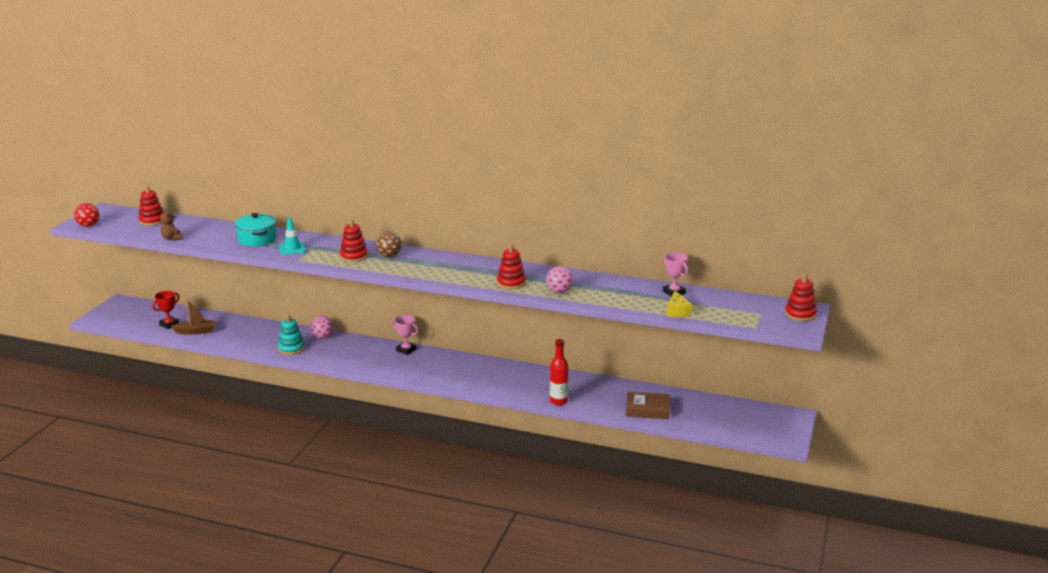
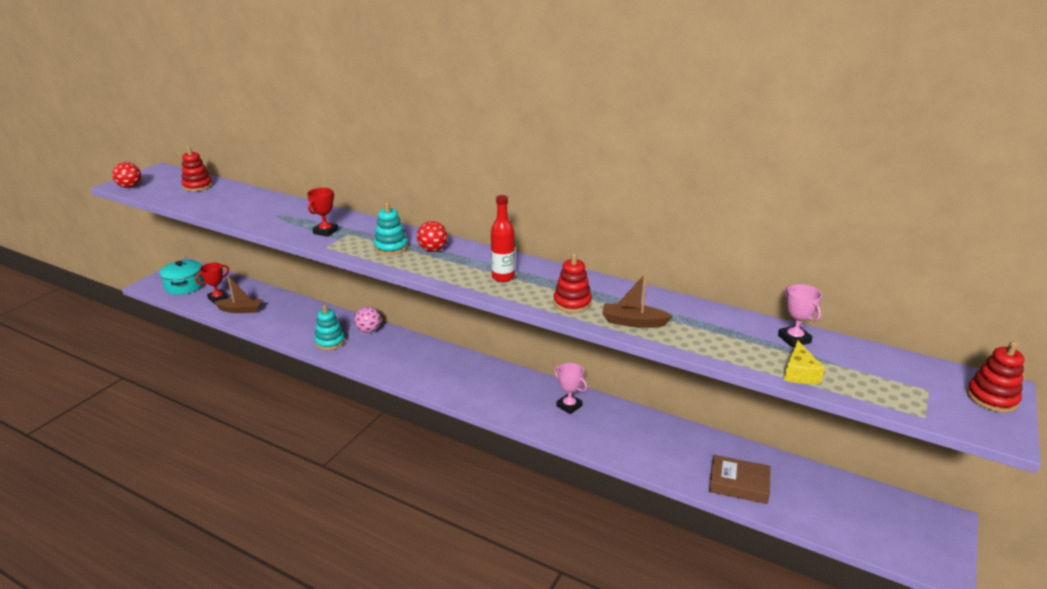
camera: 10 degrees right, 5 degrees up
brown teddy bear [160,209,183,241] -> none
turquoise pot [235,213,277,246] -> turquoise pot moved to [159,260,204,295]
turquoise traffic cone [279,217,306,255] -> red trophy [307,188,339,237]
red stacking toy [340,219,368,262] -> turquoise stacking toy [374,202,408,255]
brown ball [376,232,402,257] -> red ball [417,221,448,252]
pink trophy [392,315,418,355] -> pink trophy moved to [554,363,587,414]
pink ball [546,266,573,293] -> brown boat [602,273,673,328]
red bottle [550,339,569,406] -> red bottle moved to [491,195,515,282]

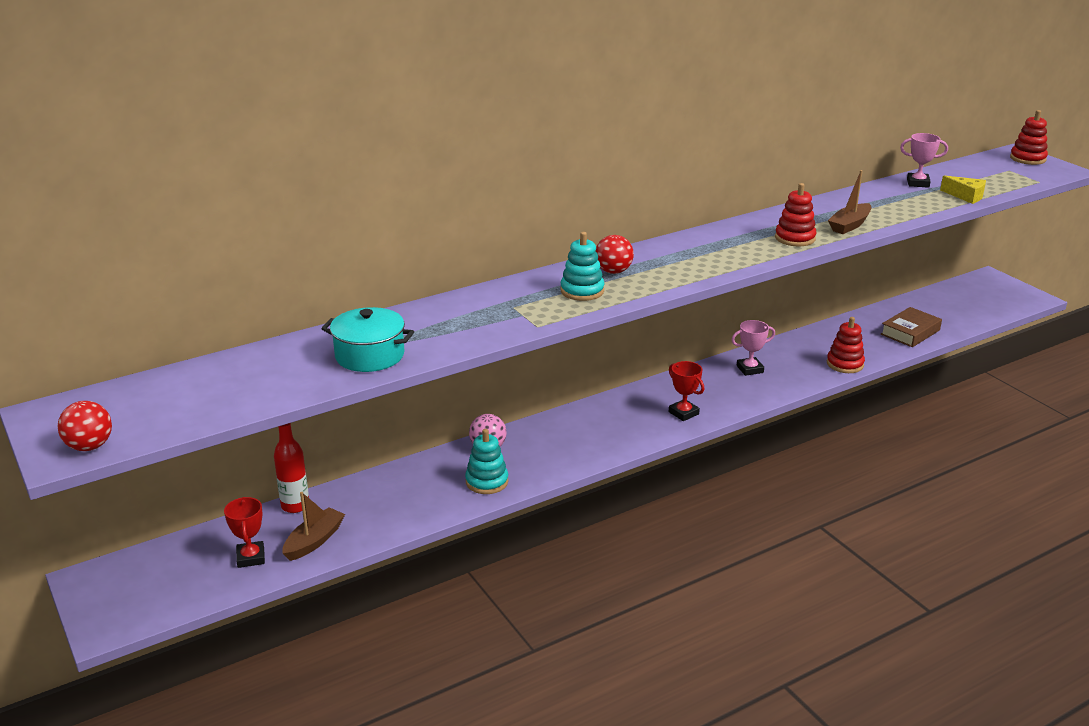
camera: 60 degrees left, 0 degrees up
turquoise pot [159,260,204,295] -> turquoise pot moved to [321,307,414,372]
red stacking toy [181,146,213,191] -> red stacking toy moved to [827,317,865,373]
red trophy [307,188,339,237] -> red trophy moved to [669,361,704,421]
red bottle [491,195,515,282] -> red bottle moved to [274,423,309,513]

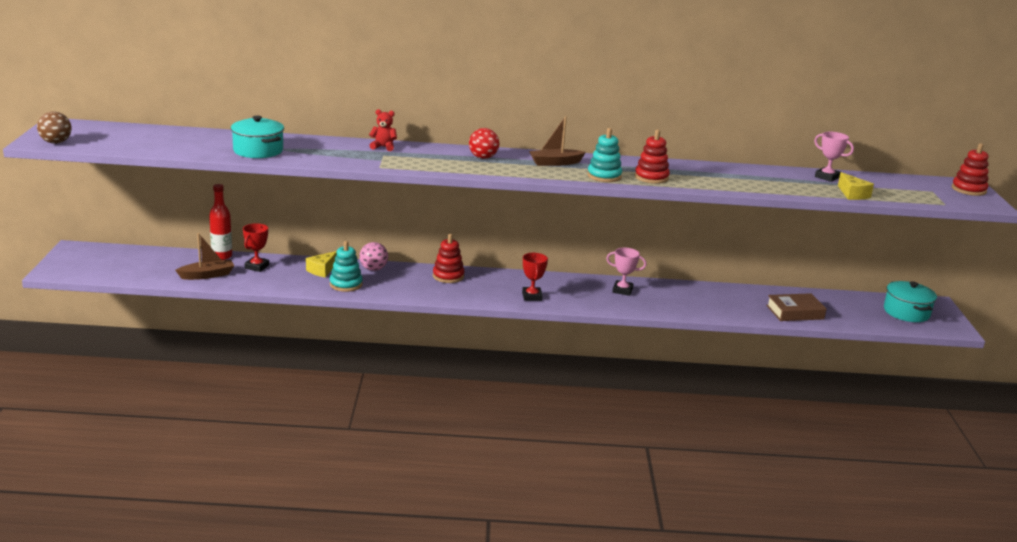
camera: 30 degrees right, 5 degrees down
red ball [58,401,112,451] -> brown ball [37,111,72,144]
red trophy [224,497,265,568] -> red trophy moved to [243,223,269,272]
turquoise stacking toy [561,232,605,301] -> turquoise stacking toy moved to [587,128,622,182]
red stacking toy [827,317,865,373] -> red stacking toy moved to [433,234,465,283]
brown boat [828,170,871,234] -> brown boat moved to [529,116,586,166]
none -> yellow cheese [306,251,337,277]
none -> red teddy bear [369,109,397,151]
none -> turquoise pot [884,281,937,322]

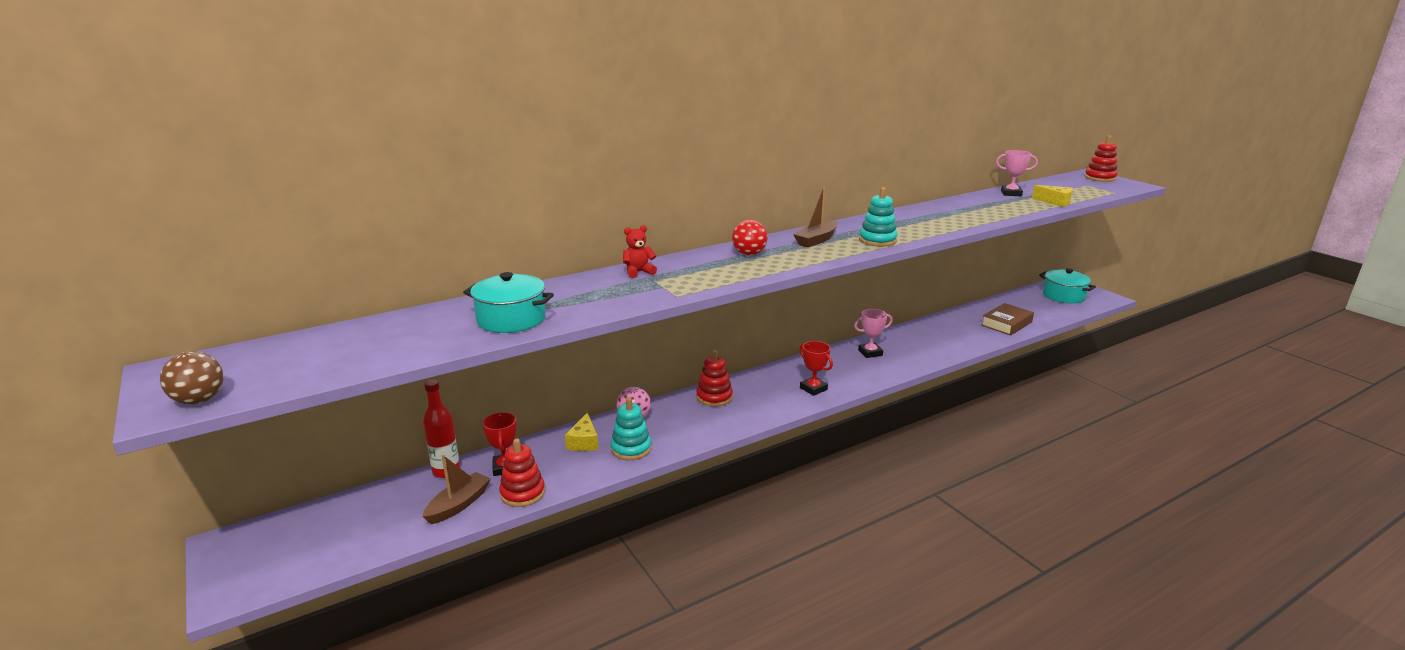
camera: 30 degrees left, 0 degrees up
red stacking toy [635,130,670,184] -> red stacking toy moved to [499,439,545,507]

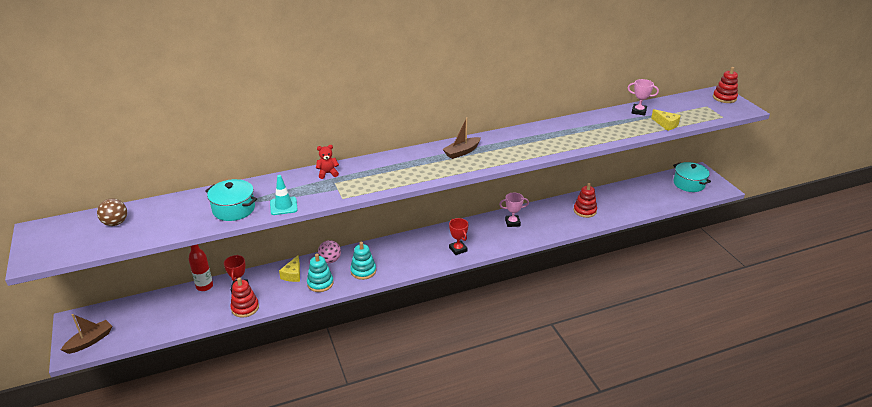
camera: 10 degrees right, 10 degrees up
brown ball [160,351,224,405] -> brown ball moved to [97,199,127,226]
brown boat [423,455,491,524] -> brown boat moved to [61,314,112,354]
red stacking toy [696,350,733,407] -> red stacking toy moved to [574,183,597,218]
red ball [732,220,768,256] -> none
turquoise stacking toy [859,187,898,247] -> turquoise stacking toy moved to [350,242,376,280]
brown book [981,303,1034,336] -> none
none -> turquoise traffic cone [270,175,298,215]

